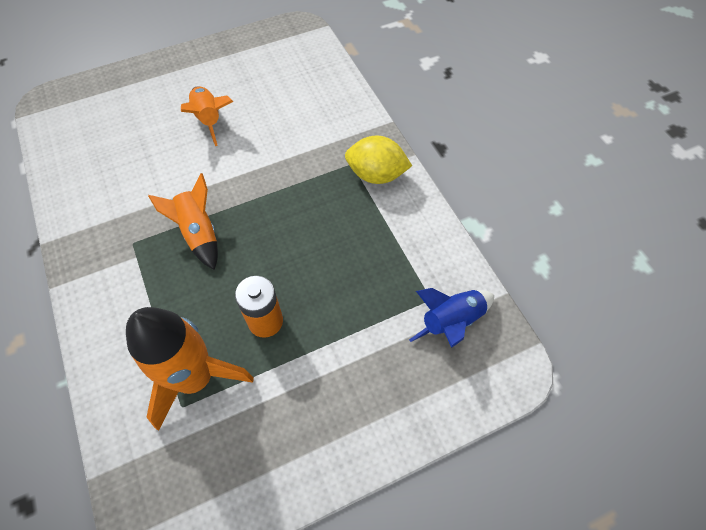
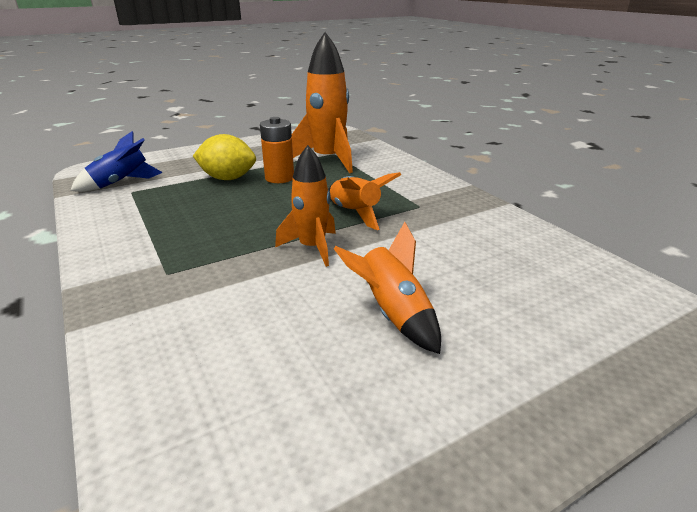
camera: 175 degrees right, 30 degrees down
yellow lemon [345,136,412,184] -> yellow lemon moved to [193,134,256,180]
none -> orange rocket [275,145,336,267]

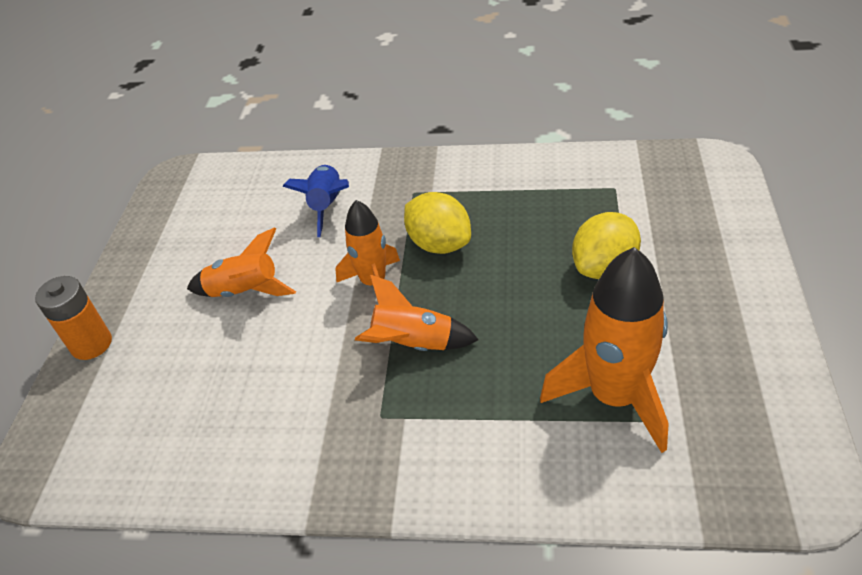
camera: 130 degrees right, 15 degrees up
blue rocket [70,131,163,192] -> blue rocket moved to [283,165,349,237]
orange battery [260,117,294,183] -> orange battery moved to [35,276,112,360]
none -> yellow lemon [404,192,471,254]

